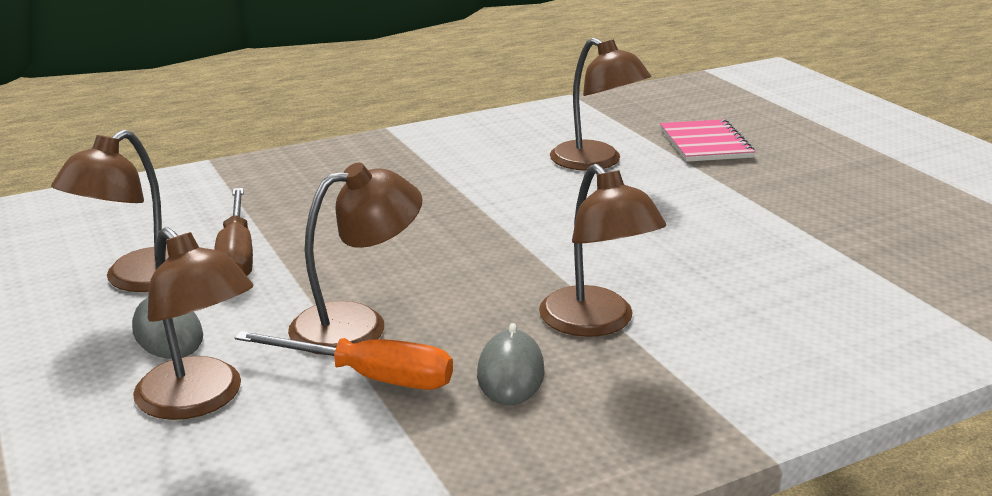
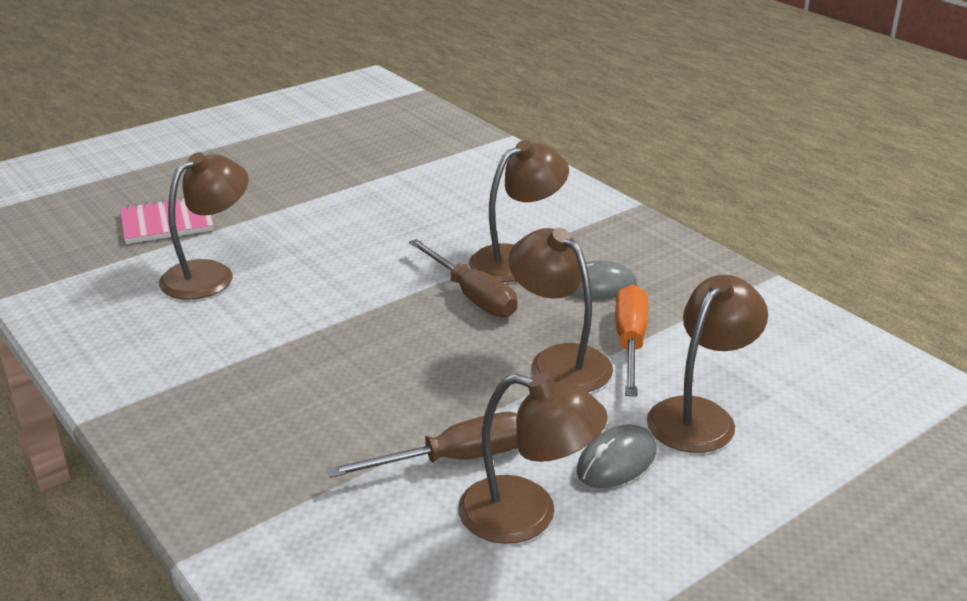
camera: 100 degrees left, 5 degrees up
none -> brown screwdriver [409,239,517,317]

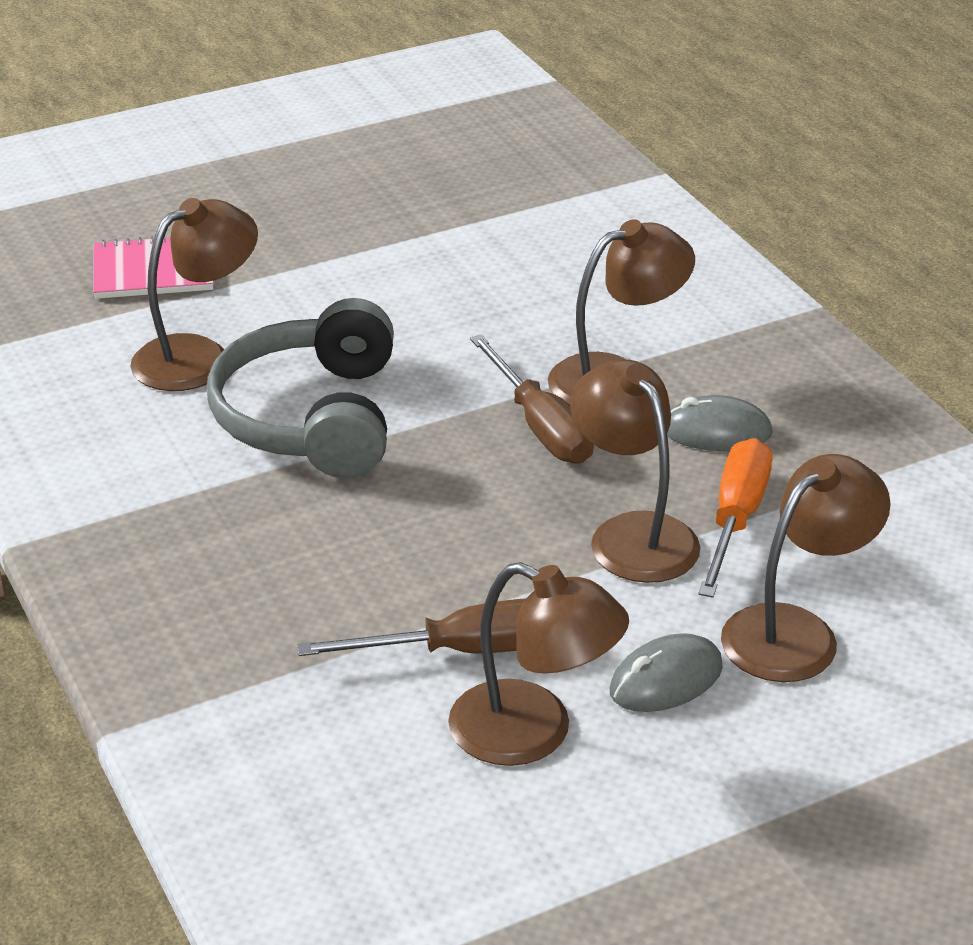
camera: 10 degrees right, 5 degrees up
none -> grey headphones [207,298,394,478]

